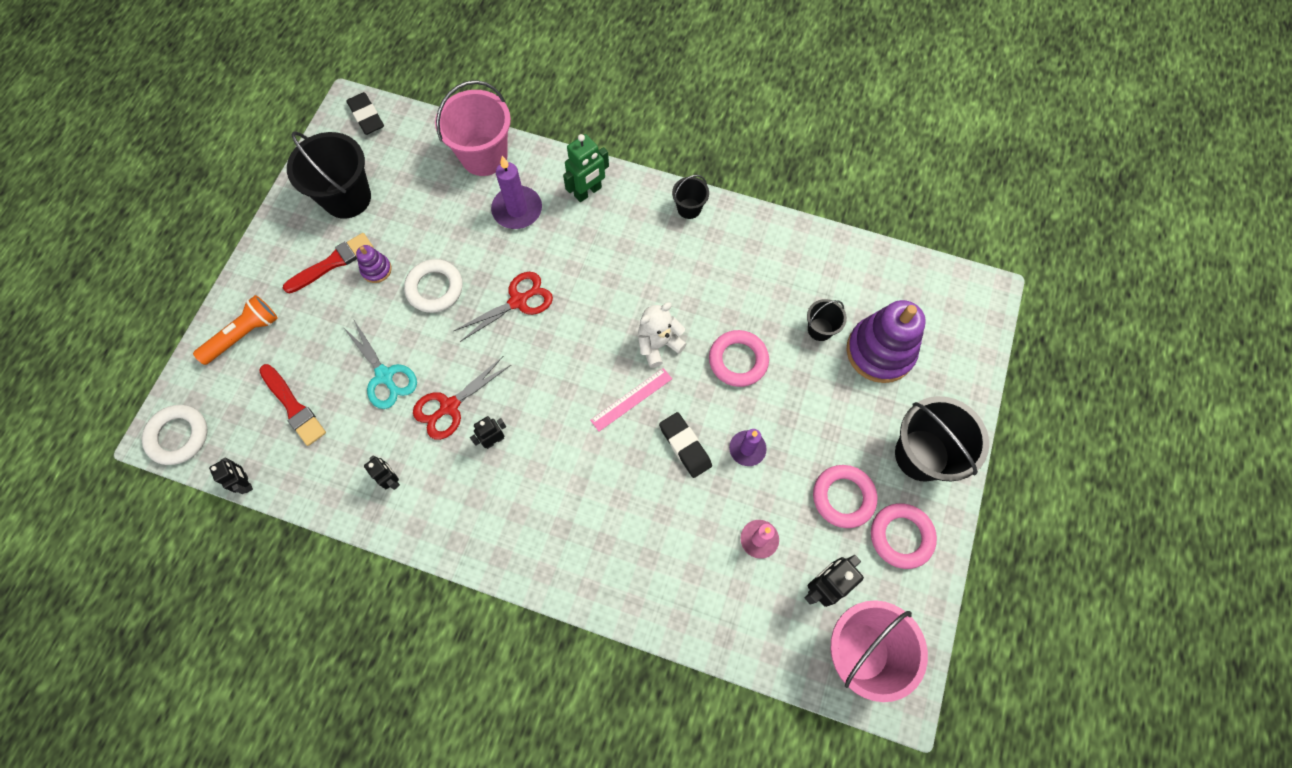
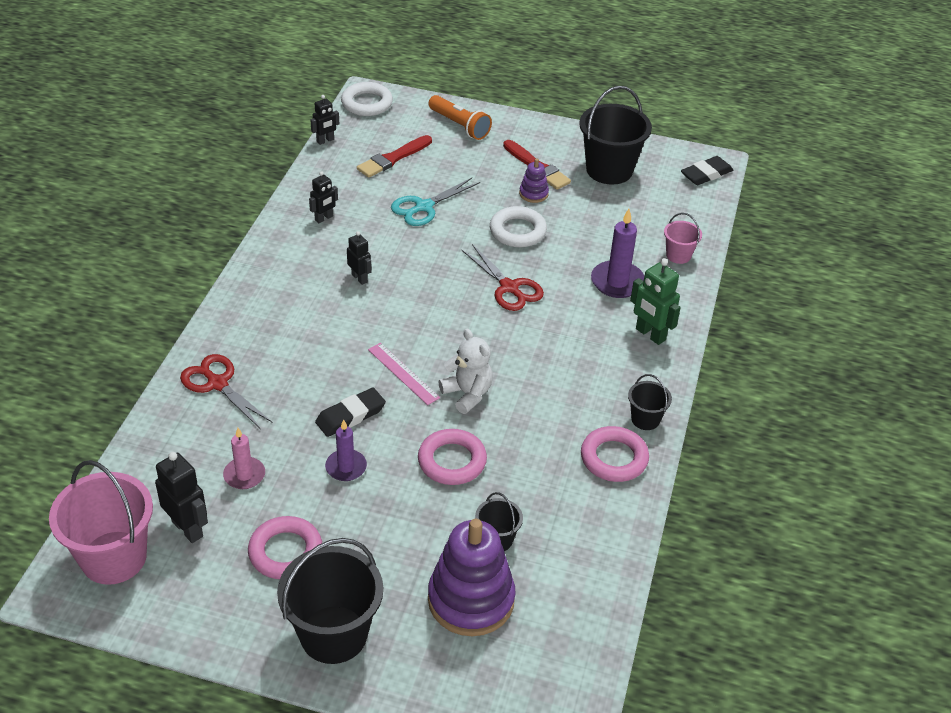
camera: 85 degrees right, 25 degrees down
red scissors [413,357,511,440] -> red scissors moved to [180,354,273,429]
pink bucket [435,80,511,176] -> pink bucket [664,213,702,264], size x0.50
pink ring [871,503,937,569] -> pink ring moved to [581,426,649,482]

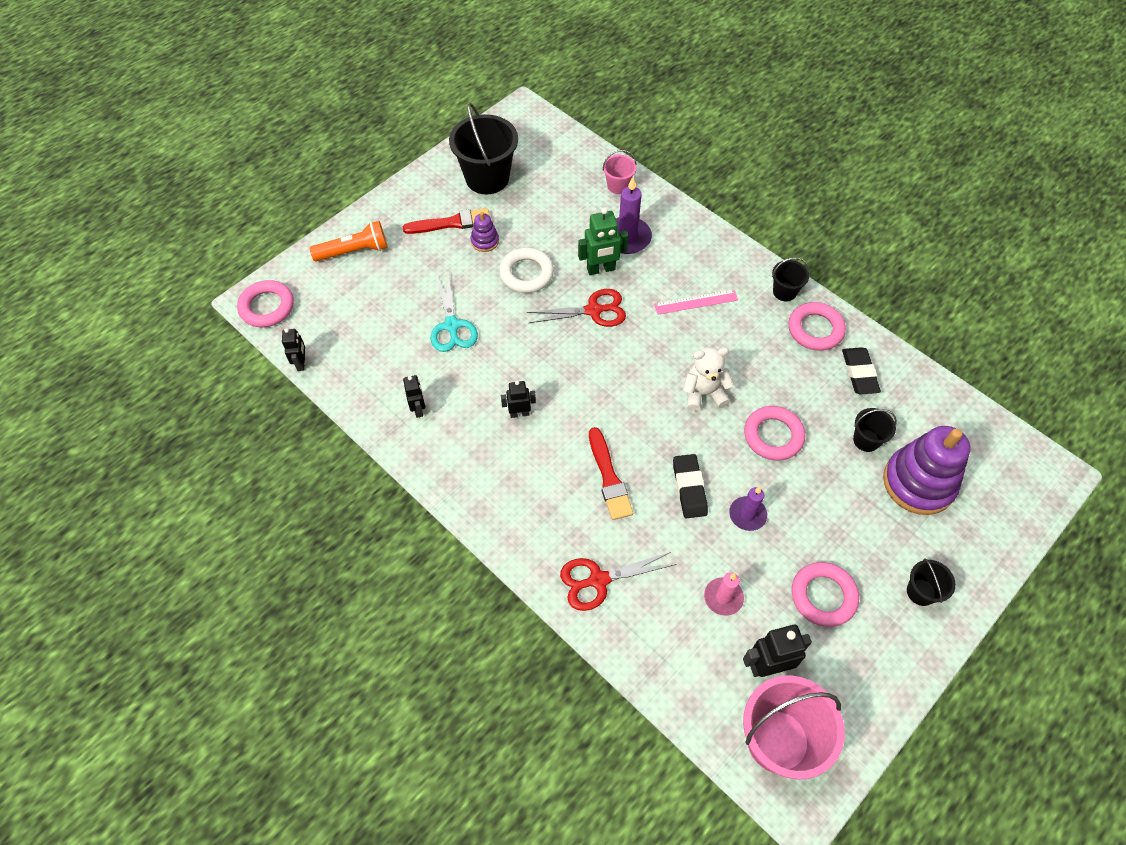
camera: 60 degrees left, 15 degrees up
black bucket [277,538,383,664] -> black bucket [907,559,956,606], size x0.50
white ring [341,82,393,116] -> pink ring [237,280,294,327]
red brush [357,135,432,178] -> red brush moved to [589,427,633,520]
pink ruler [368,343,440,405] -> pink ruler moved to [654,290,738,315]
green robot [630,258,681,345] -> green robot moved to [578,207,629,275]
black eraser [681,156,733,185] -> black eraser moved to [842,347,881,394]

